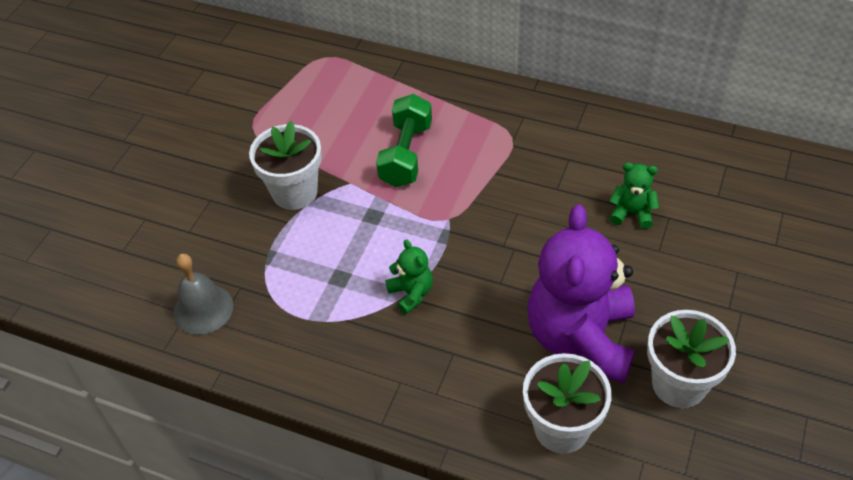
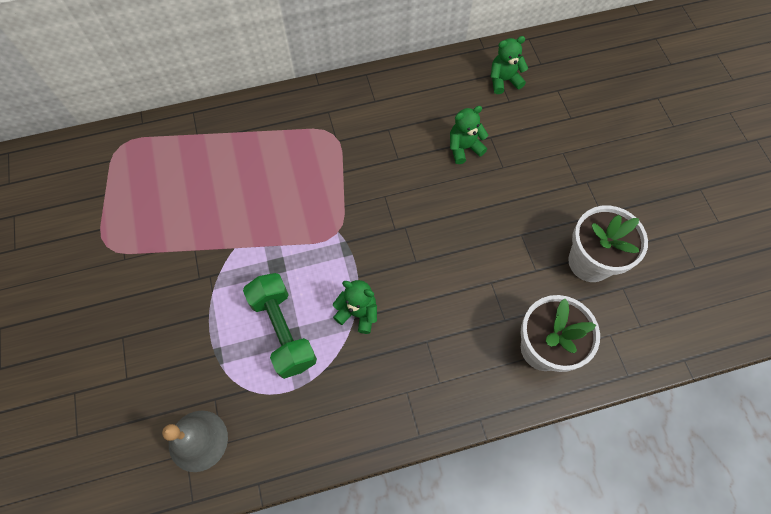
camera: 40 degrees left, 15 degrees up
white flower pot [249,121,322,210] -> none
green dumbbell [376,94,432,187] -> green dumbbell moved to [243,273,317,379]
purple teddy bear [527,204,635,384] -> none
none -> green teddy bear [491,36,528,94]

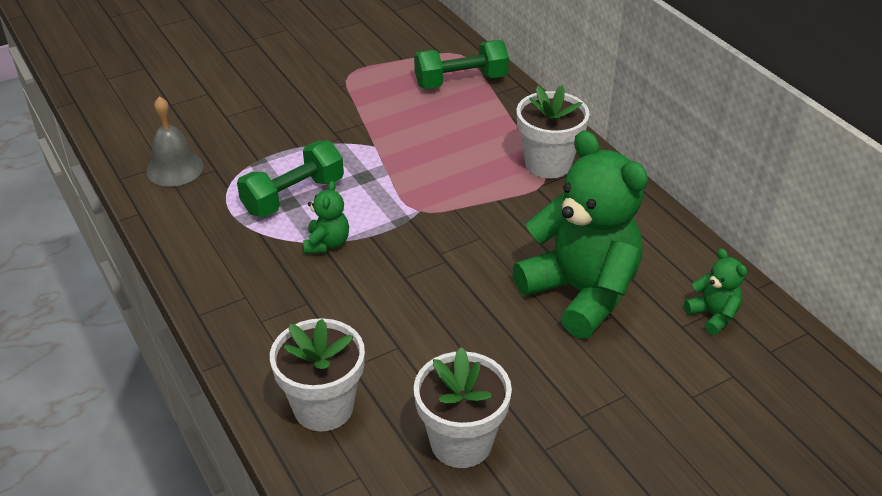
camera: 75 degrees right, 25 degrees down
green teddy bear [450,106,488,164] -> green teddy bear [513,131,648,339], size x2.34
none -> green dumbbell [414,40,509,89]
none -> white flower pot [517,85,590,178]

